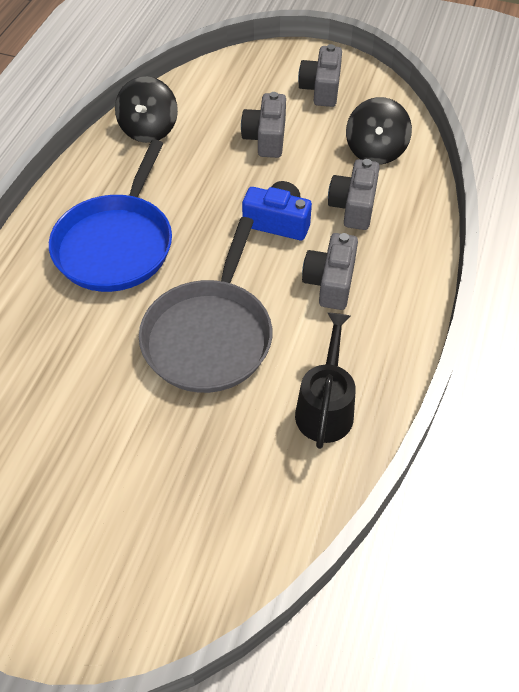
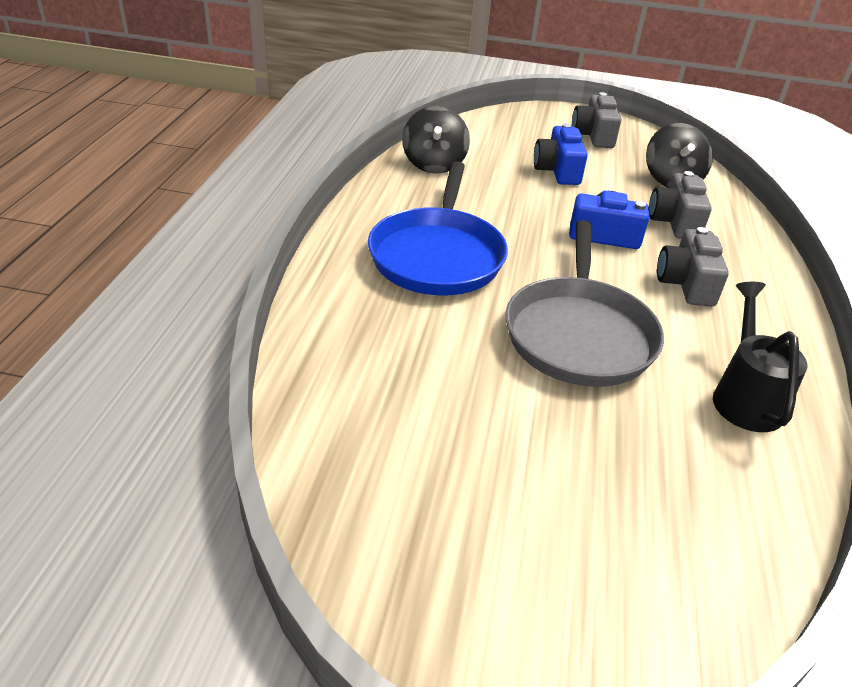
camera: 10 degrees left, 15 degrees down
grey camera [241,92,286,158] -> blue camera [534,123,588,185]

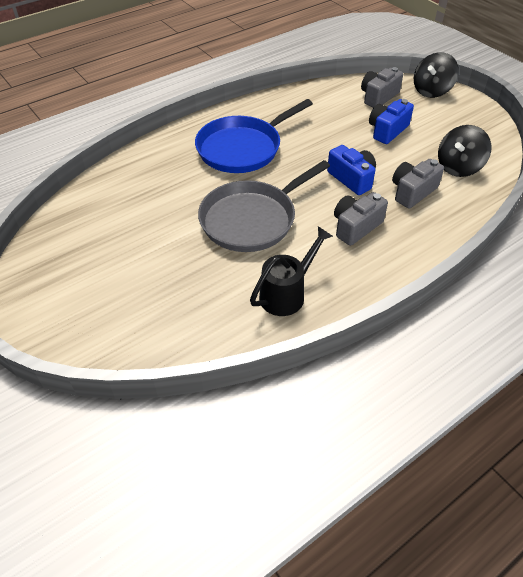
camera: 45 degrees right, 10 degrees up
black spinning top [402,106,470,174] -> black spinning top moved to [414,52,459,98]
grey camera [572,92,621,148] -> grey camera moved to [361,67,403,108]

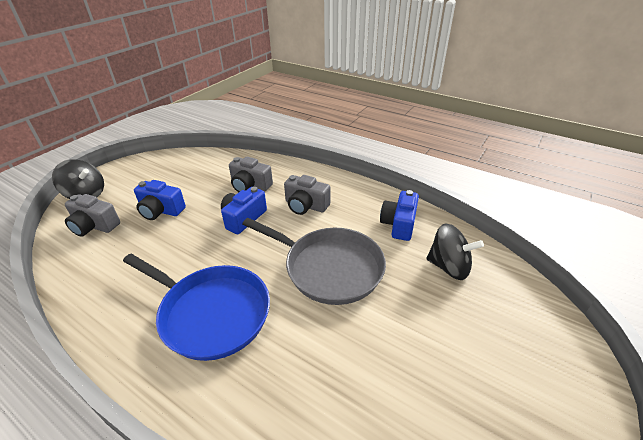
camera: 110 degrees left, 10 degrees down
black watering can [250,226,333,316] -> blue camera [380,190,419,241]
black spinning top [438,125,491,177] -> black spinning top moved to [426,224,484,280]

